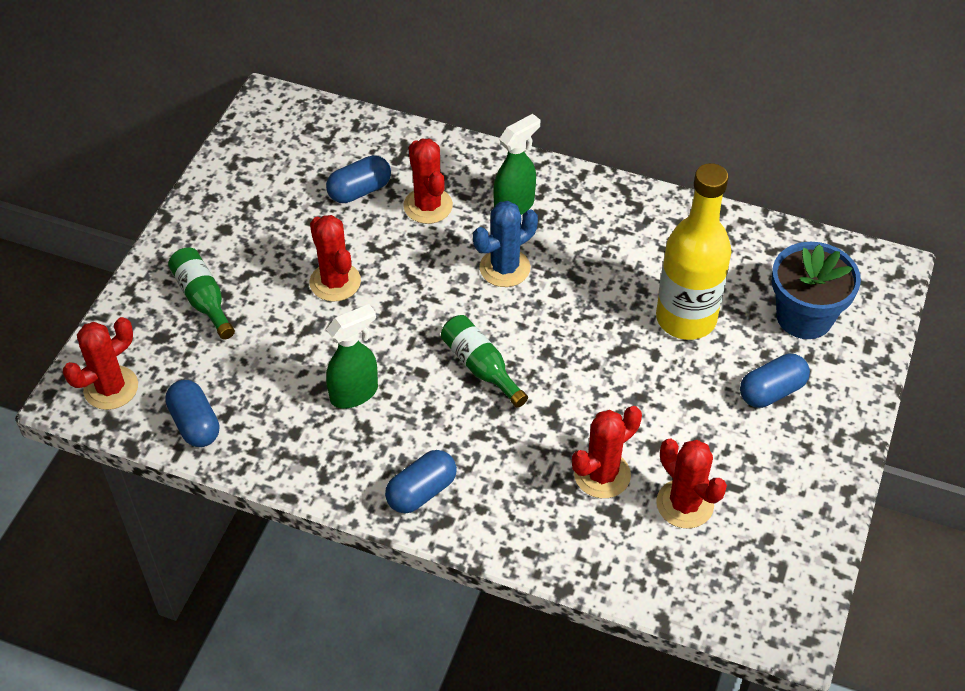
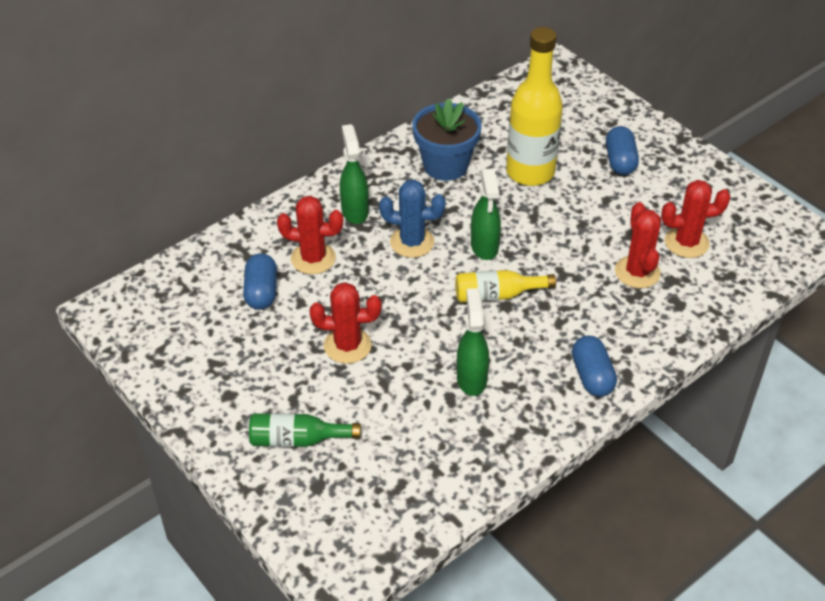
camera: 60 degrees left, 5 degrees down
red cactus [63,317,138,410] -> none
blue capsule [165,380,219,447] -> none
green bottle [441,315,528,408] -> yellow bottle [455,270,556,303]
blue cactus [473,201,538,287] -> blue cactus turned 75 degrees counterclockwise [379,179,446,258]
blue flower pot [772,242,861,339] -> blue flower pot moved to [412,98,482,181]
none -> green spray bottle [471,168,501,260]

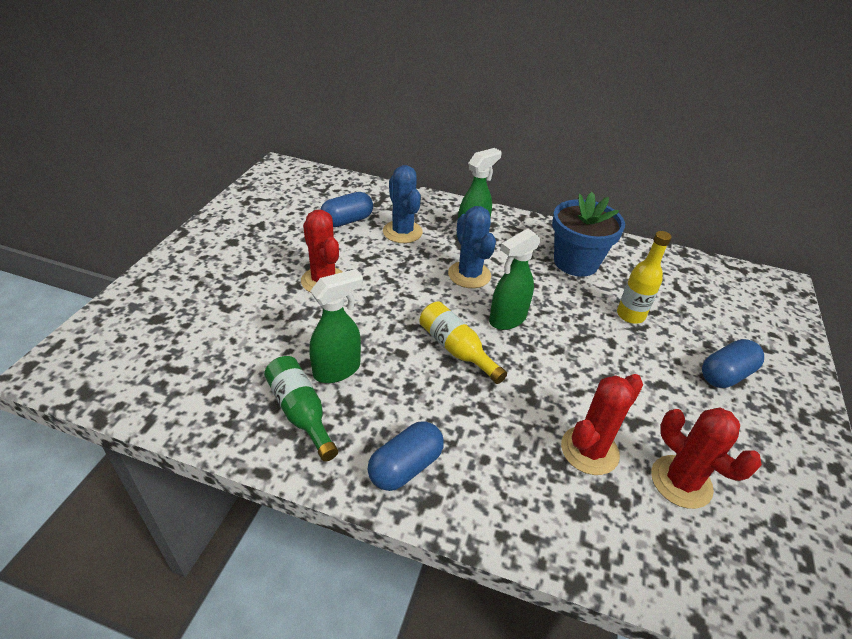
camera: 55 degrees right, 5 degrees down
green bottle [249,413,361,447] -> green bottle moved to [264,356,338,462]
red cactus [277,196,343,274] -> blue cactus [383,165,423,243]
yellow bottle [506,27,563,186] -> yellow bottle [617,231,672,324], size x0.54

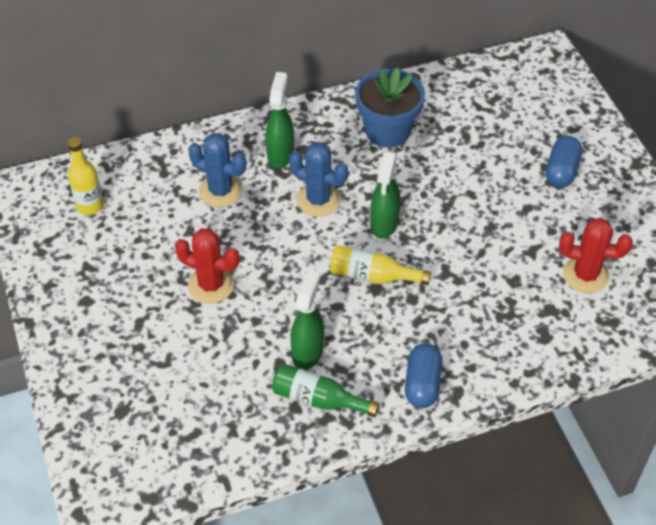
camera: 35 degrees left, 10 degrees up
blue capsule [320,192,373,227] -> none
red cactus [561,374,643,475] -> none
yellow bottle [617,231,672,324] -> yellow bottle moved to [67,137,104,215]

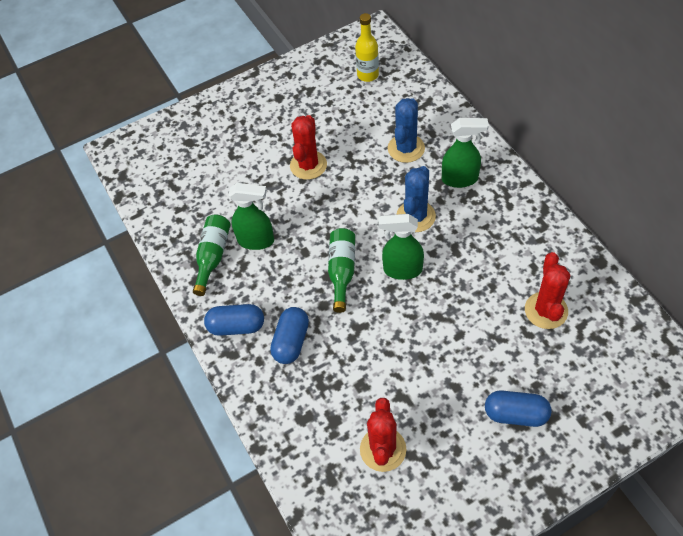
camera: 85 degrees right, 5 degrees up
yellow bottle [330,245,431,285] -> green bottle [328,228,355,313]
blue flower pot [355,68,425,148] -> none
none -> blue capsule [270,307,309,364]
none -> red cactus [525,252,570,329]

